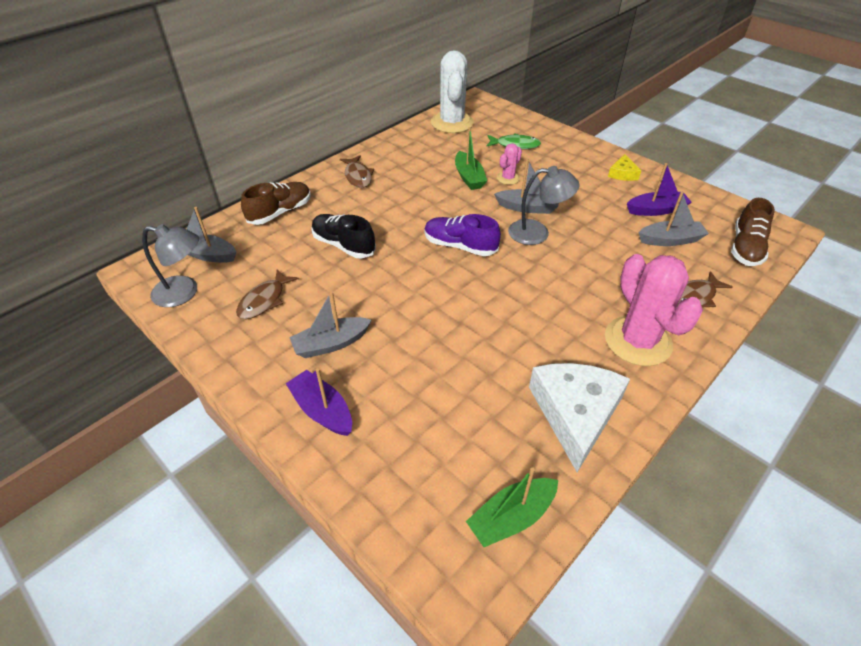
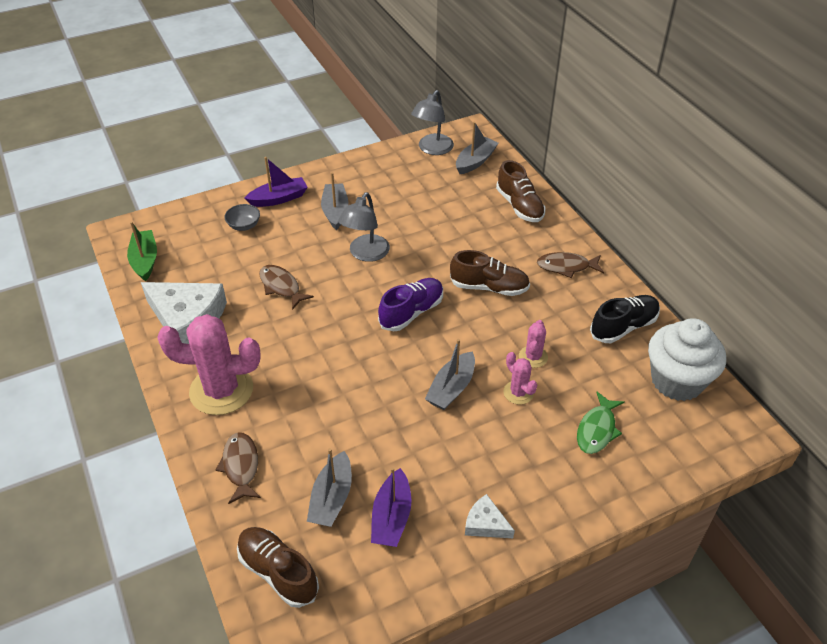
camera: 110 degrees right, 0 degrees up
brown fish [236,270,299,319] -> brown fish moved to [259,265,314,309]
black shoe [311,214,376,258] -> black shoe moved to [590,295,660,343]
white cactus [431,50,474,133] -> white cupcake [648,318,726,401]
green boat [455,127,487,190] -> pink cactus [519,320,548,368]
grey lamp [508,166,579,245] -> grey lamp moved to [338,192,390,262]
yellow cheese [608,154,641,181] -> white cheese [465,494,515,538]
none -> grey bowl [224,204,260,231]
none -> brown shoe [450,250,530,296]

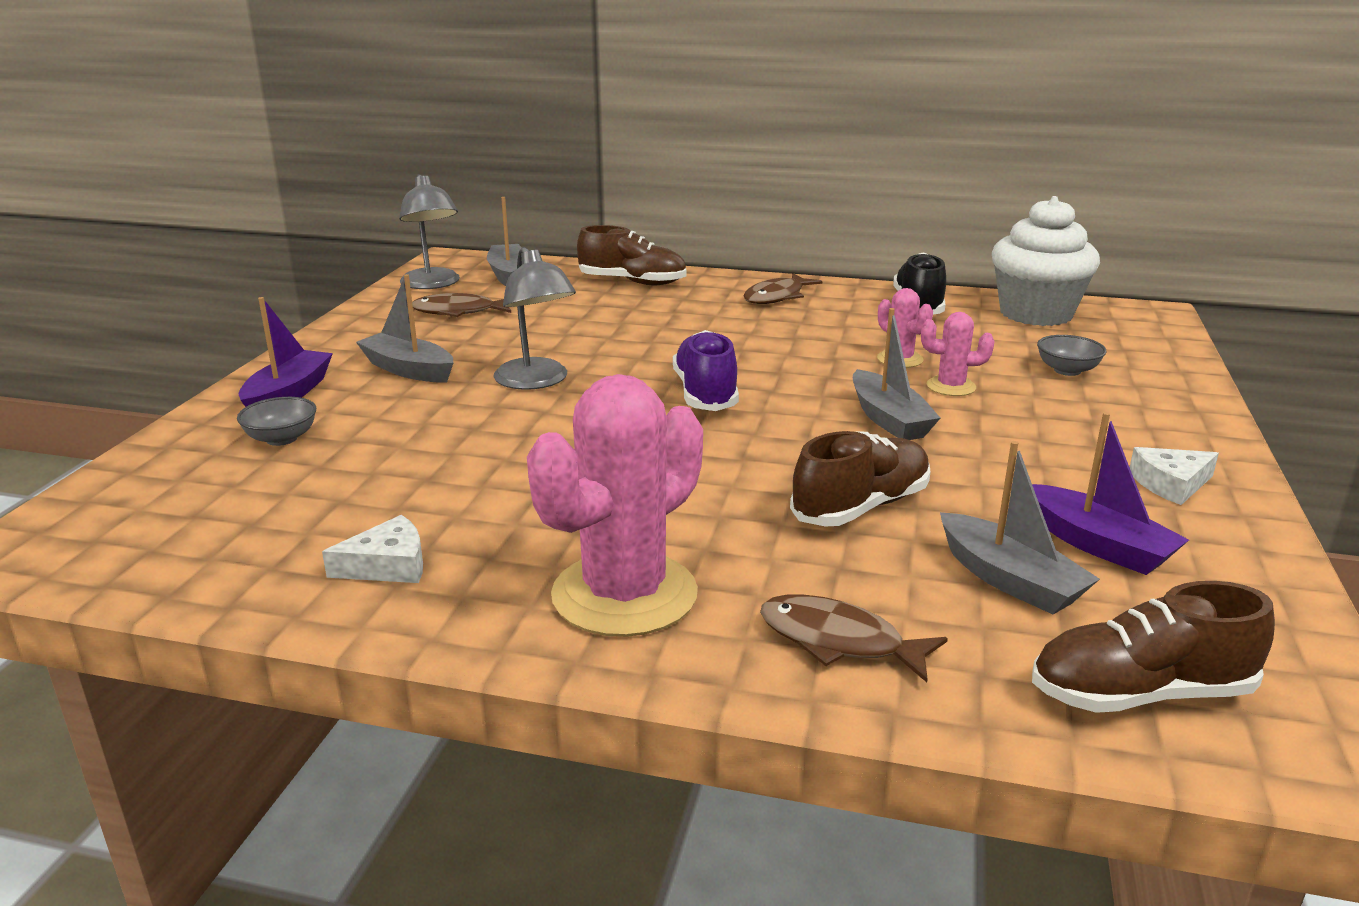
camera: 50 degrees left, 20 degrees down
green boat [127,222,157,281] -> none
white cheese [141,282,227,344] -> white cheese [322,515,423,583], size x0.48
brown fish [259,265,314,309] -> brown fish moved to [412,293,511,317]
brown shoe [450,250,530,296] -> brown shoe moved to [790,431,931,526]
green fish [577,392,625,454] -> grey bowl [1037,335,1106,376]

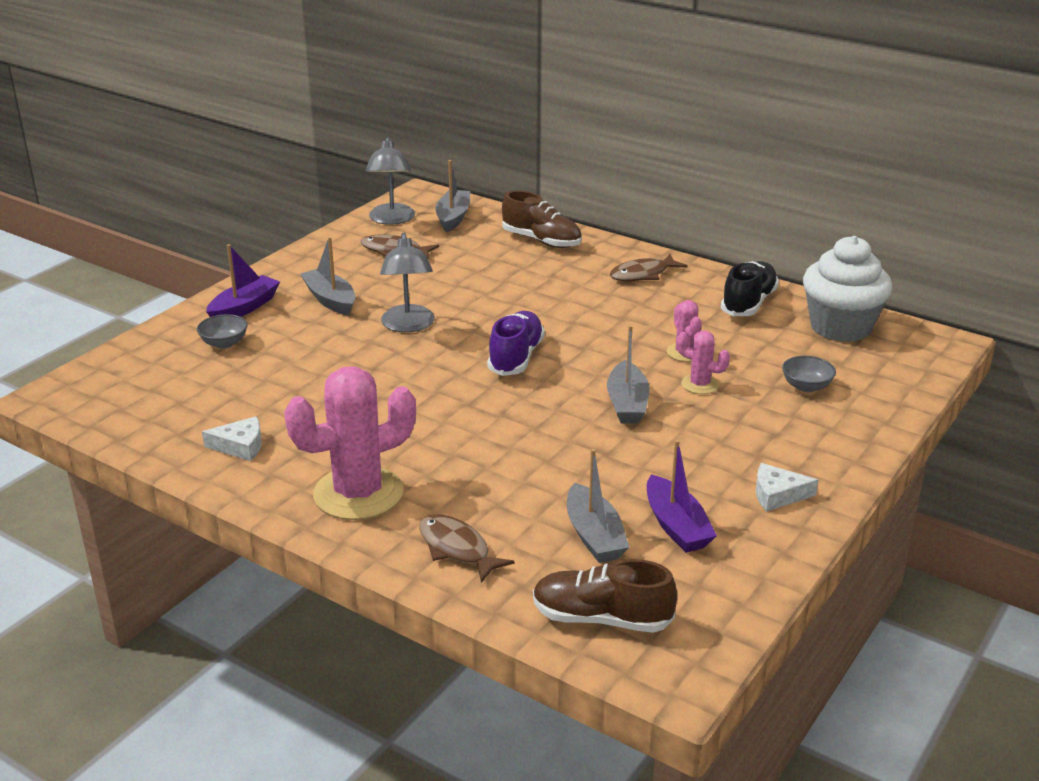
camera: 20 degrees right, 5 degrees up
brown shoe [790,431,931,526] -> none

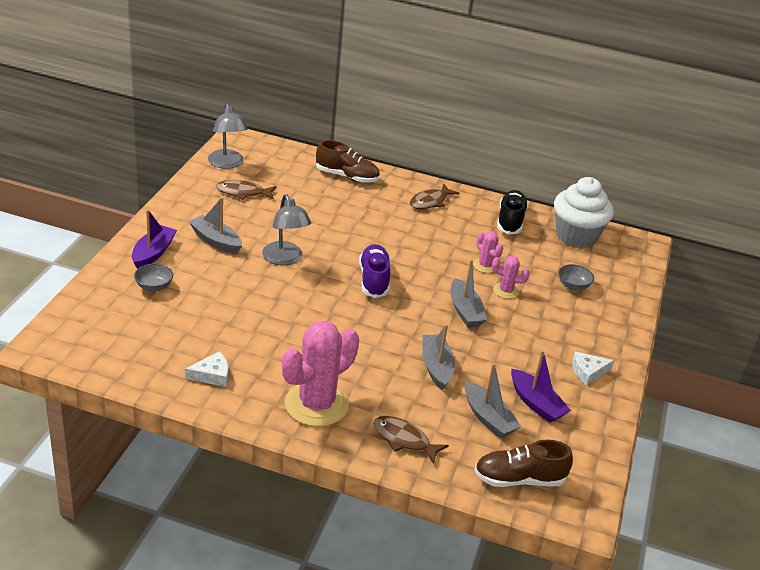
camera: 20 degrees left, 5 degrees up
grey boat [435,160,470,233] -> grey boat moved to [422,324,455,390]

